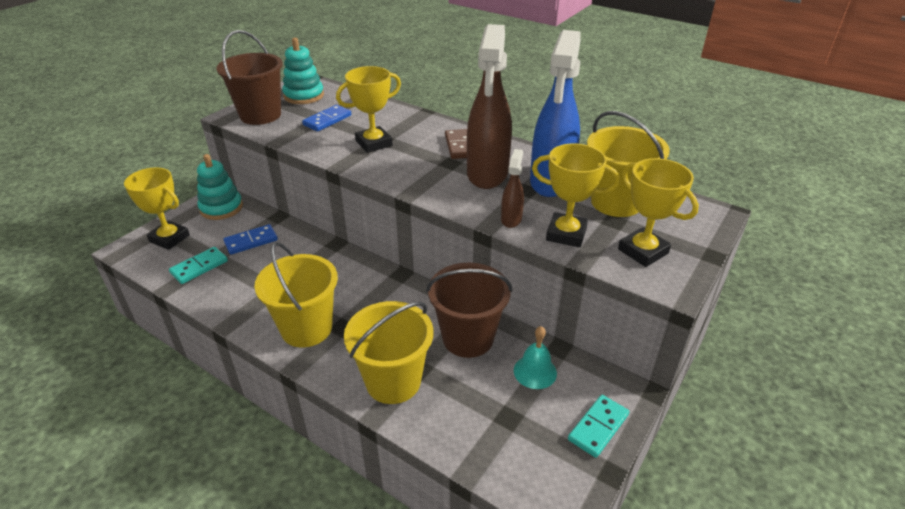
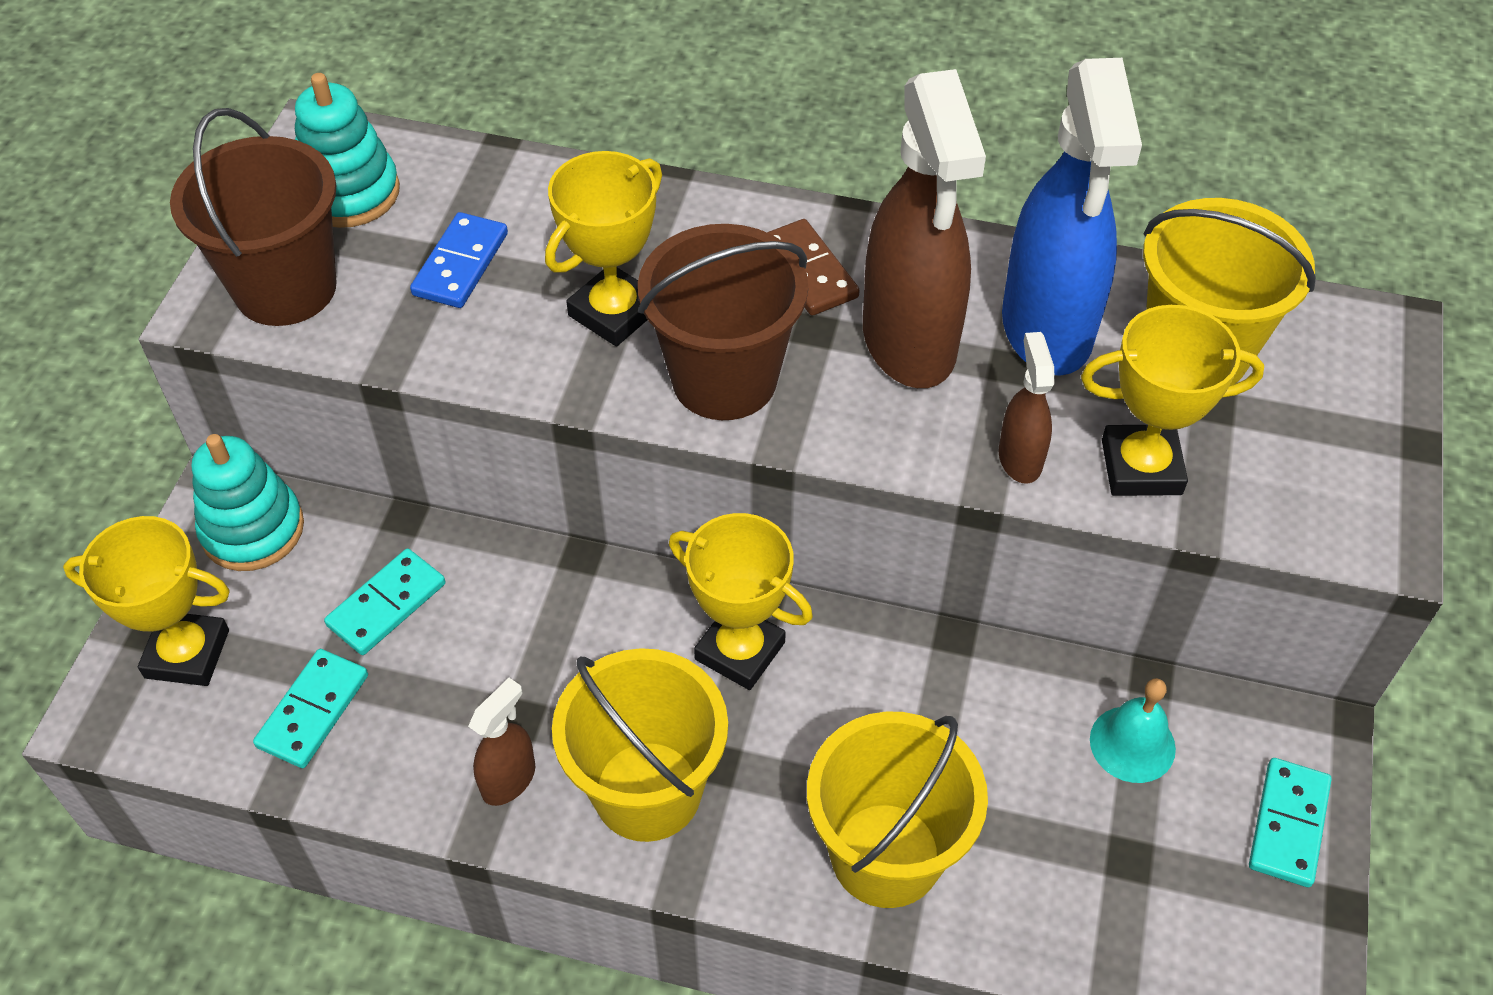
camera: 20 degrees left, 15 degrees up
blue domino [224,224,278,255] -> turquoise domino [324,548,446,655]
brown bucket [426,263,512,358] -> brown bucket moved to [638,224,808,420]
yellow trophy [618,158,699,267] -> yellow trophy moved to [669,513,813,690]
none -> brown spray bottle [468,678,535,806]

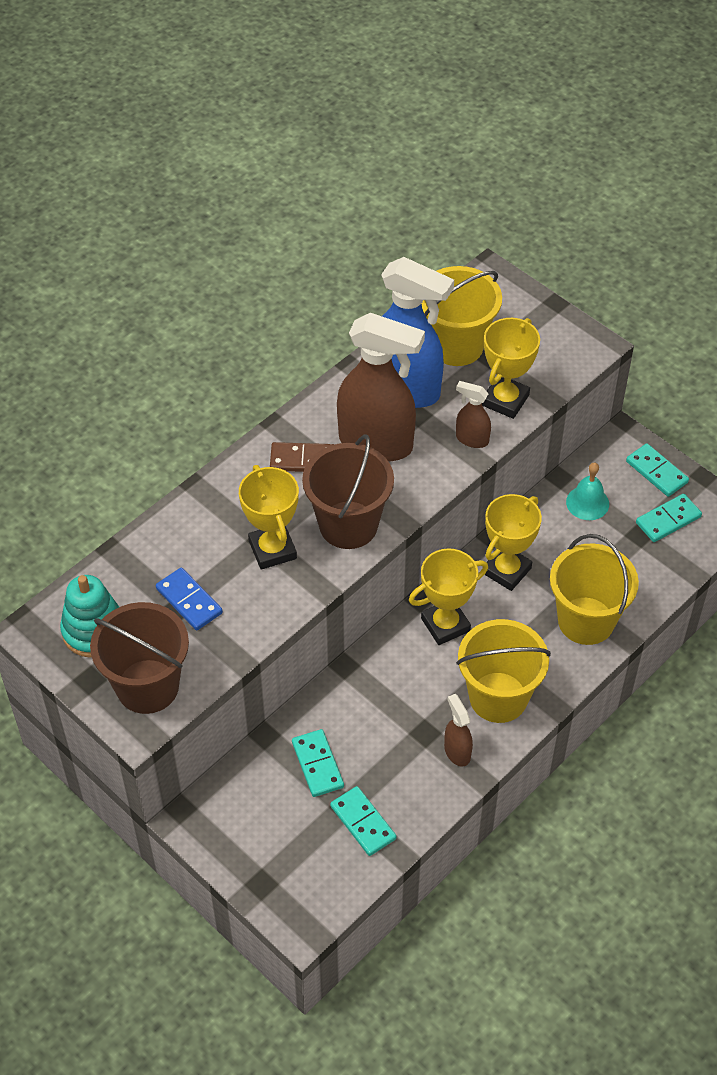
camera: 60 degrees left, 0 degrees up
yellow trophy [63,516,230,686] -> yellow trophy moved to [485,494,542,591]
turquoise stacking toy [192,434,304,571] -> none
none -> turquoise domino [636,494,702,542]

